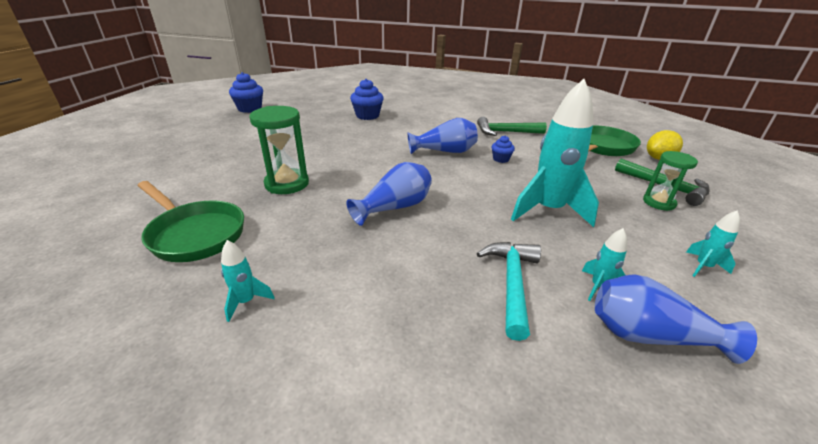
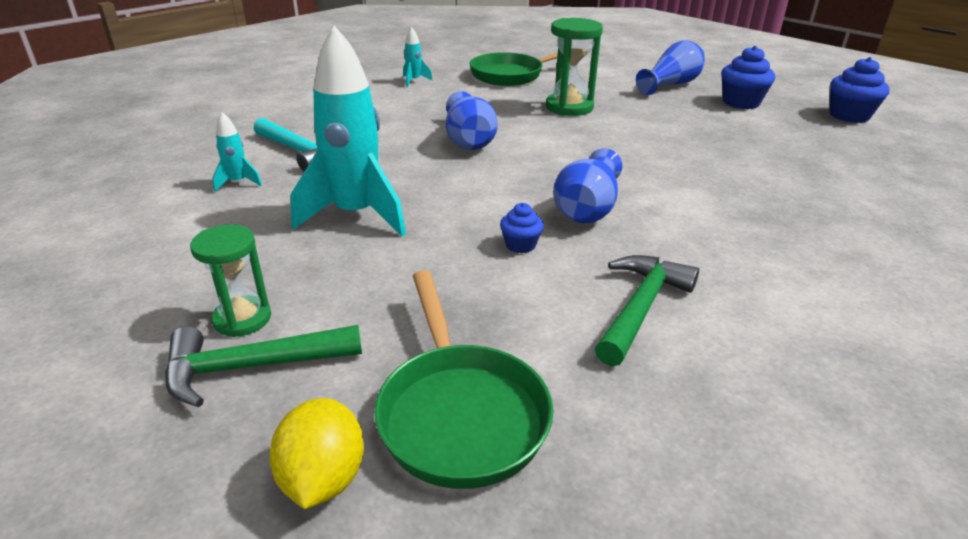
camera: 120 degrees right, 0 degrees up
blue cupcake [350,79,384,120] -> blue cupcake moved to [721,46,775,109]
blue vase [595,274,757,364] -> blue vase moved to [636,40,705,95]
turquoise rocket [686,210,740,277] -> none

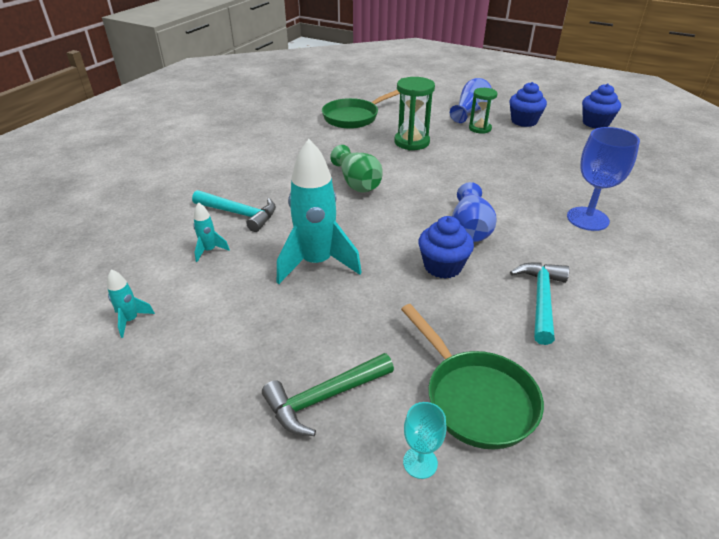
camera: 15 degrees left, 5 degrees up
green hourglass [190,224,271,337] -> green hourglass moved to [469,88,498,134]
yellow lemon [269,398,364,509] -> turquoise goblet [403,402,447,479]
turquoise rocket [403,27,433,87] -> turquoise rocket moved to [107,269,155,338]
blue vase [446,91,498,150] -> green vase [330,145,383,193]
blue cupcake [500,203,544,253] -> blue cupcake [418,216,474,279], size x1.79
green hammer [595,255,699,366] -> turquoise hammer [510,262,569,345]
none -> blue goblet [567,127,640,231]

